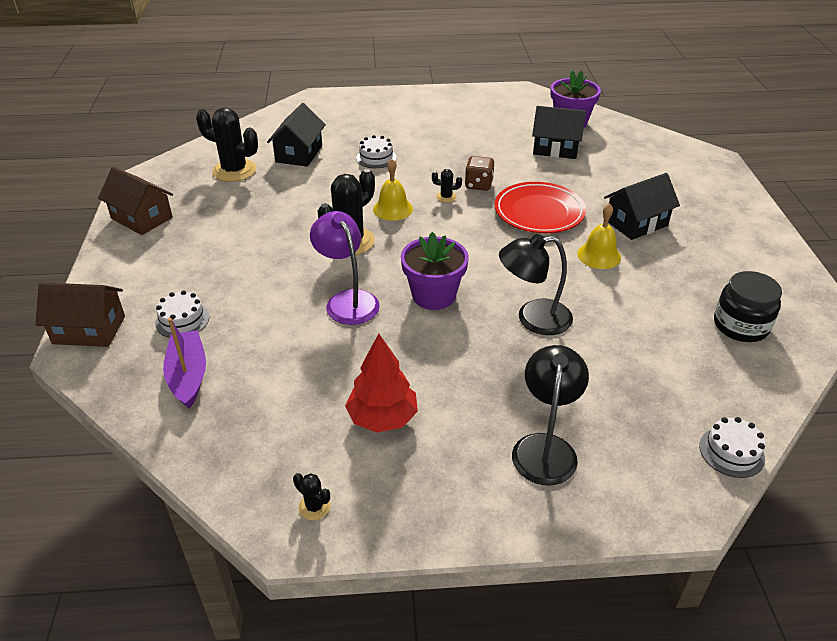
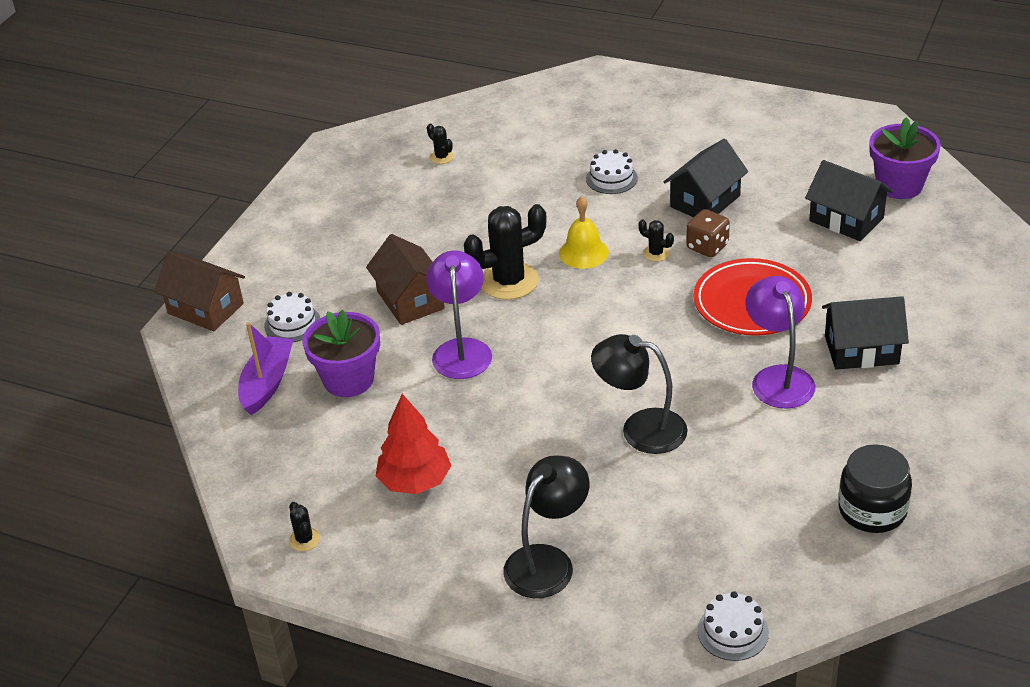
camera: 30 degrees right, 0 degrees up
brown house [98,167,173,235] -> brown house moved to [366,234,445,325]
black cactus [196,107,258,182] -> black cactus [427,123,454,164], size x0.45
black house [267,103,326,167] -> black house moved to [664,139,748,217]
purple flower pot [401,232,469,310] -> purple flower pot moved to [303,310,380,397]
yellow bell [577,203,621,269] -> purple lamp [745,276,815,409]

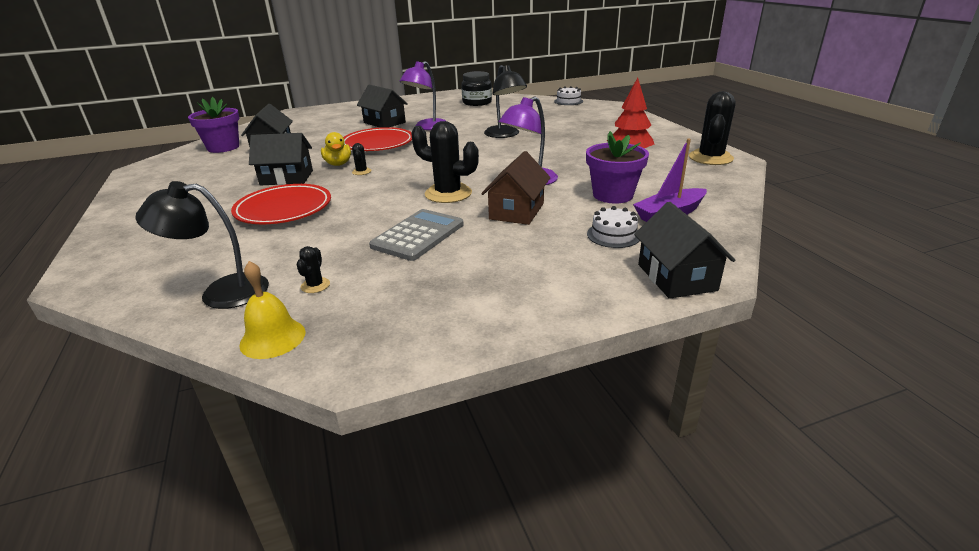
camera: 135 degrees left, 10 degrees down
brown house [154,251,245,331] -> black house [634,202,735,299]
black cactus [289,502,320,551] -> black cactus [689,91,735,165], size x2.22
black lamp [503,455,589,598] -> black lamp moved to [135,181,269,309]
yellow bell [559,196,609,269] -> yellow bell moved to [239,261,305,359]
white cake [586,149,638,194] -> red plate [231,184,331,224]
brown dice [686,209,730,257] -> yellow duck [321,132,351,166]
none -> grey calculator [369,209,464,261]

